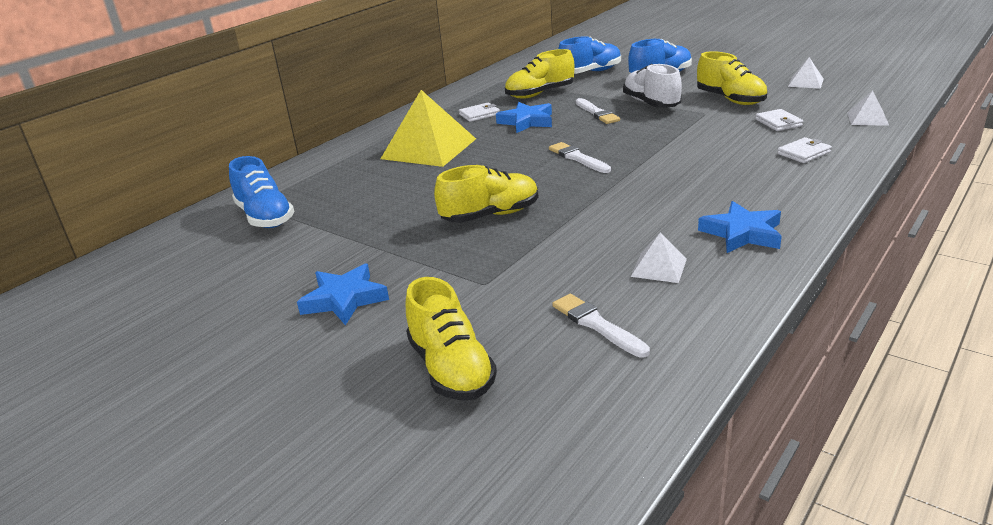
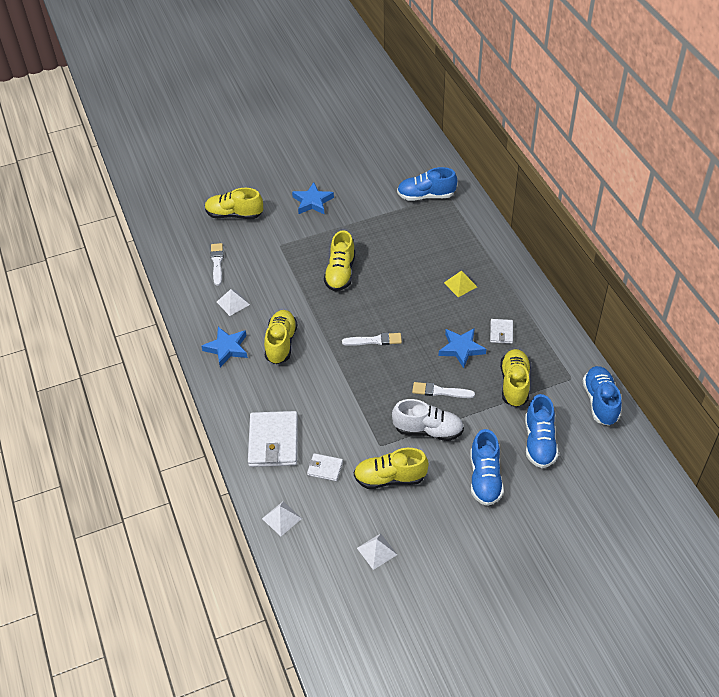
camera: 120 degrees right, 20 degrees up
yellow pyramid [381,90,476,167] -> yellow pyramid [444,271,477,297], size x0.47
white brush [552,294,650,358] -> white brush turned 90 degrees counterclockwise [211,243,223,286]
white wallet [777,137,832,163] -> white wallet [248,411,298,467], size x1.99
none -> yellow shoe [264,310,298,364]
none -> blue shoe [583,366,622,426]

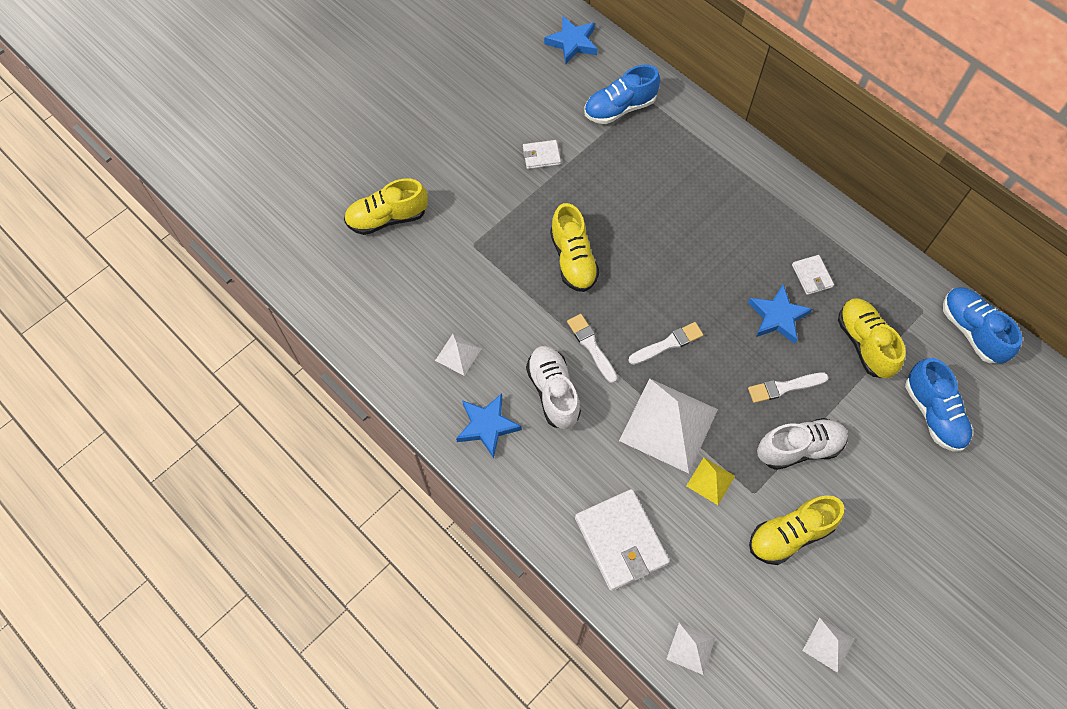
camera: 25 degrees left, 15 degrees up
white brush [211,243,223,286] -> white brush moved to [567,314,617,383]
yellow shoe [264,310,298,364] -> white shoe [526,346,581,429]
blue star [292,182,334,215] -> blue star moved to [544,16,597,64]
white wallet [307,453,343,481] -> white wallet moved to [523,140,561,169]
yellow pyramid [444,271,477,297] -> yellow pyramid moved to [686,457,735,505]
blue shoe [471,429,504,506] -> none
none -> white pyramid [619,378,718,473]

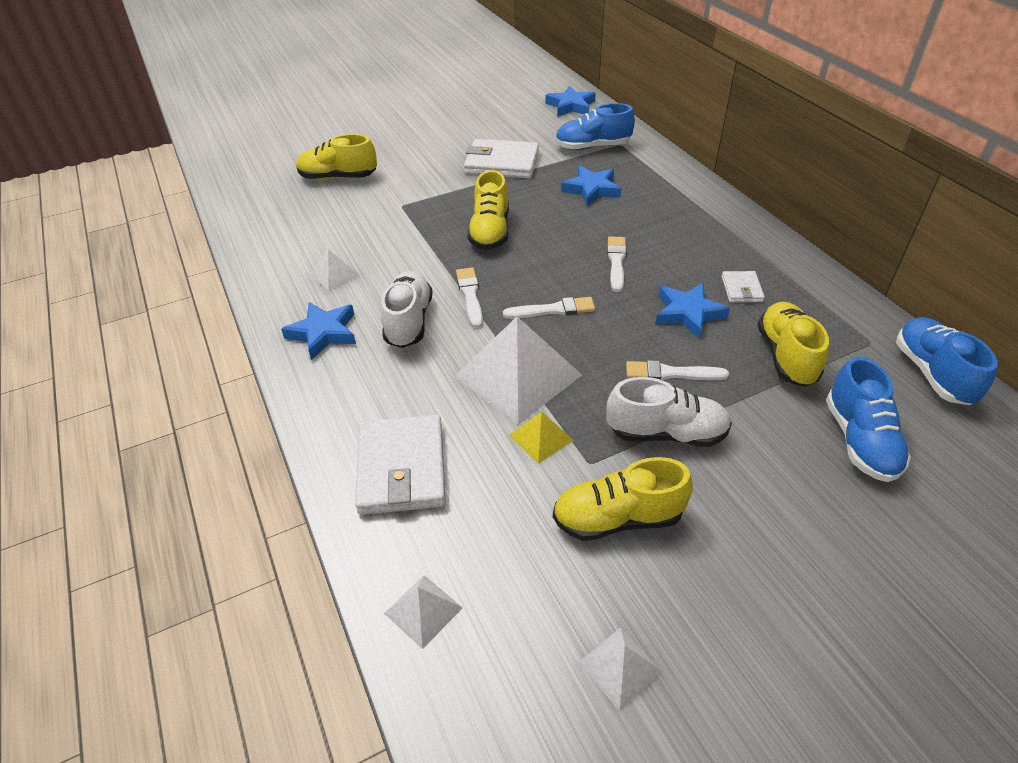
camera: 20 degrees right, 20 degrees down
white wallet [523,140,561,169] -> white wallet [464,139,539,179], size x1.99
none -> blue star [561,166,621,206]
none -> white brush [607,236,627,292]

